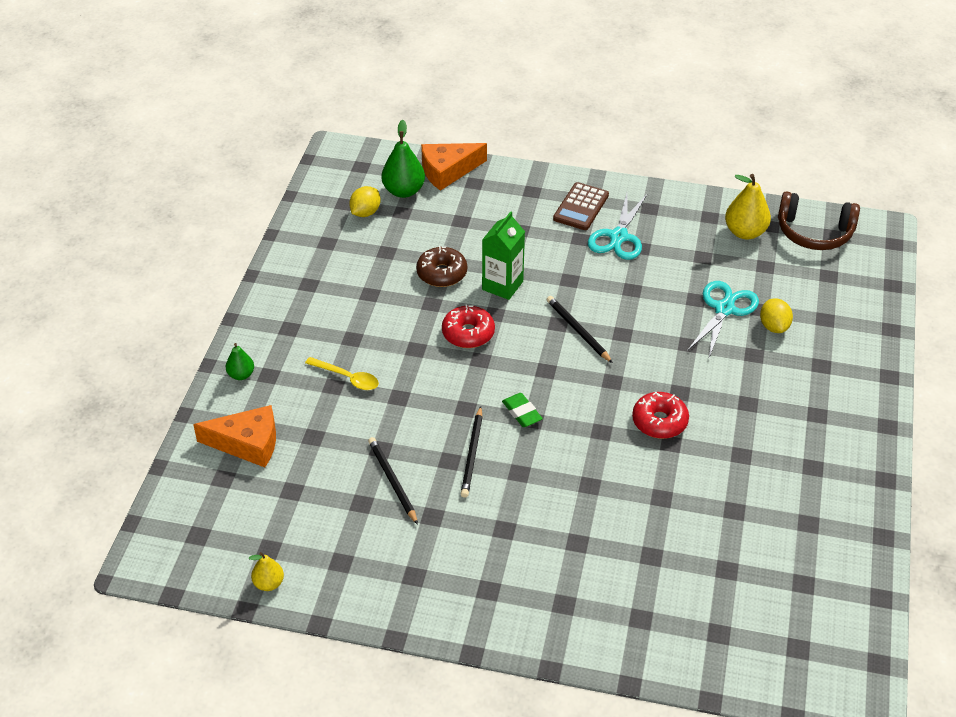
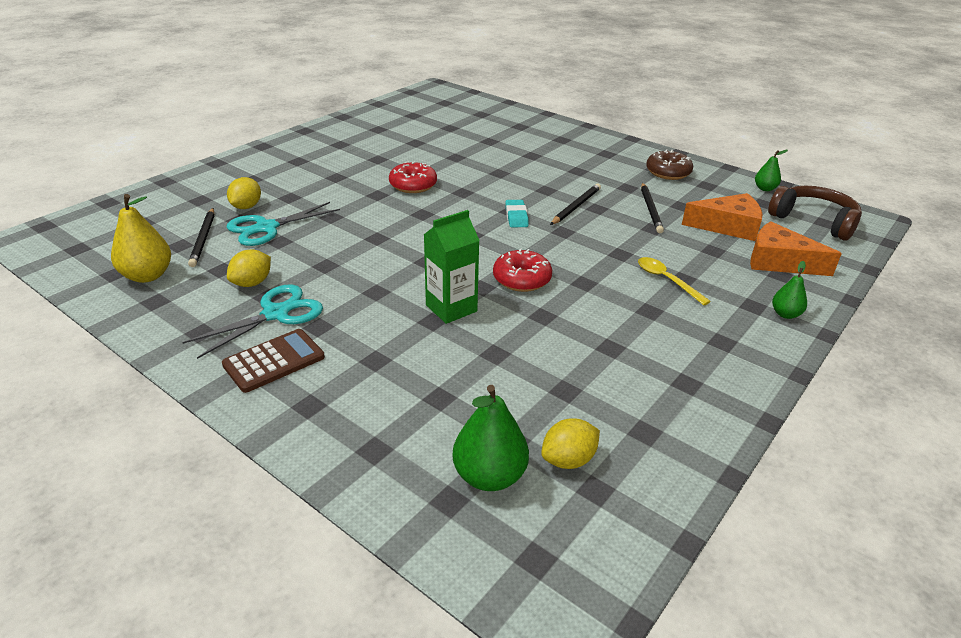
camera: 155 degrees left, 10 degrees down
yellow pear [249,552,284,591] -> green pear [755,150,788,191]
brown donut [416,246,467,287] -> brown donut moved to [646,150,693,180]
orange cheese [421,143,487,191] -> orange cheese moved to [682,193,763,241]
green eraser [502,393,543,427] -> turquoise eraser [505,200,529,228]
black pencil [547,296,613,363] -> black pencil moved to [188,208,214,267]
brown headphones [778,191,860,250] -> brown headphones moved to [768,185,862,240]
none -> yellow lemon [227,249,271,287]

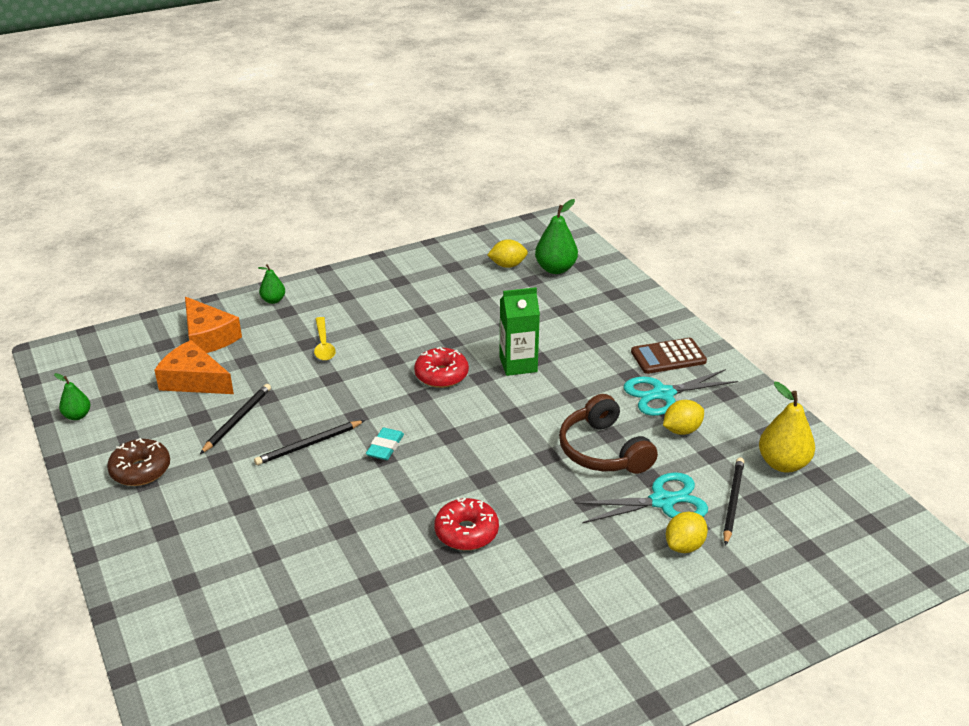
camera: 155 degrees left, 0 degrees up
brown headphones [768,185,862,240] -> brown headphones moved to [559,394,658,474]

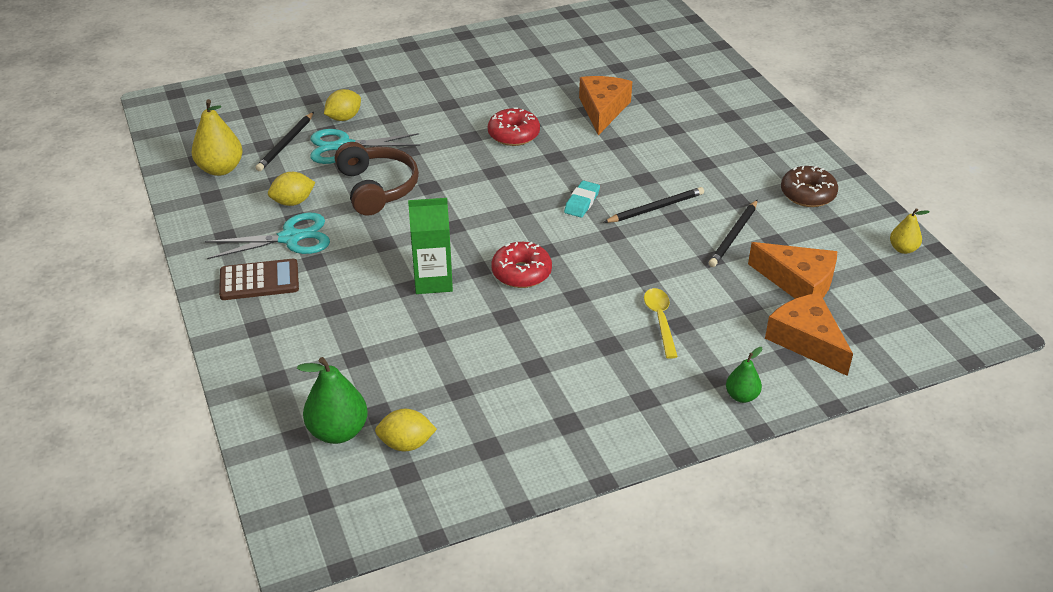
camera: 175 degrees left, 5 degrees up
green pear [54,373,91,420] -> yellow pear [890,208,930,254]
none -> orange cheese [579,76,632,135]

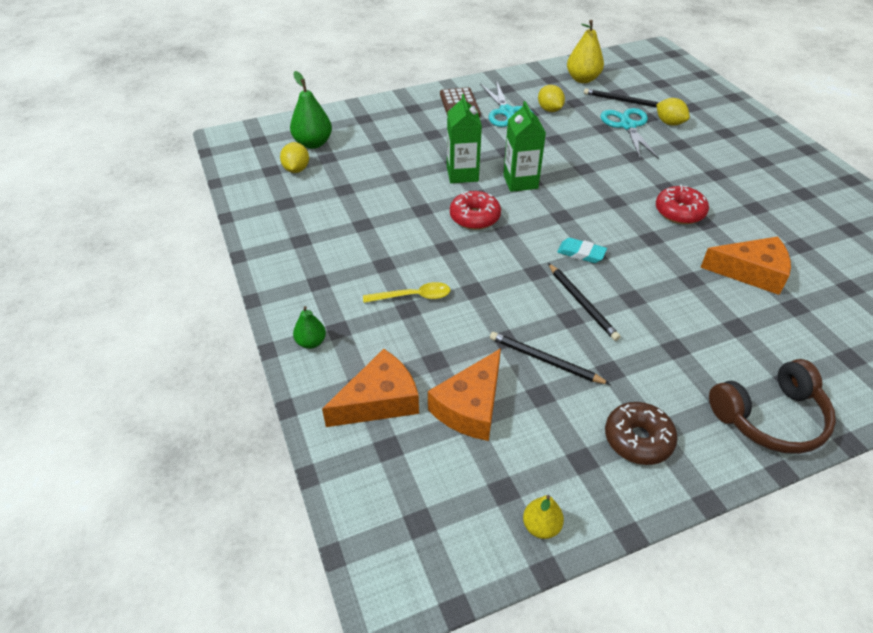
camera: 90 degrees right, 5 degrees up
brown headphones [335,142,419,216] -> brown headphones moved to [709,359,836,454]
none -> green carton [503,101,546,192]

